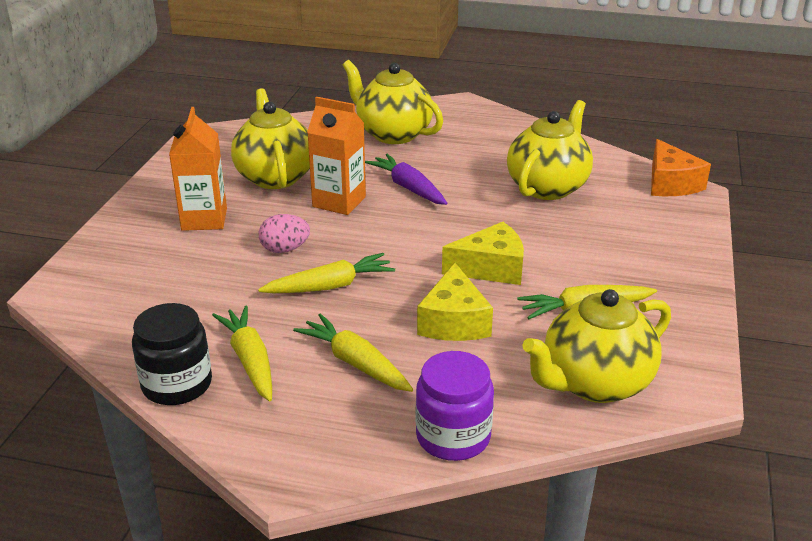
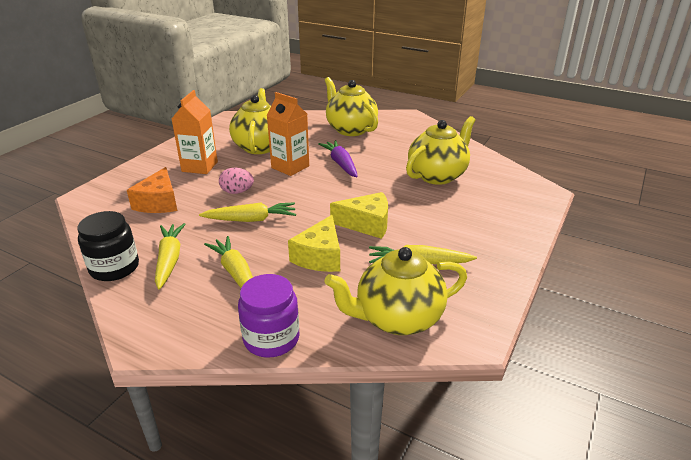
camera: 15 degrees right, 0 degrees up
orange cheese [651,139,711,196] -> orange cheese moved to [127,167,177,213]

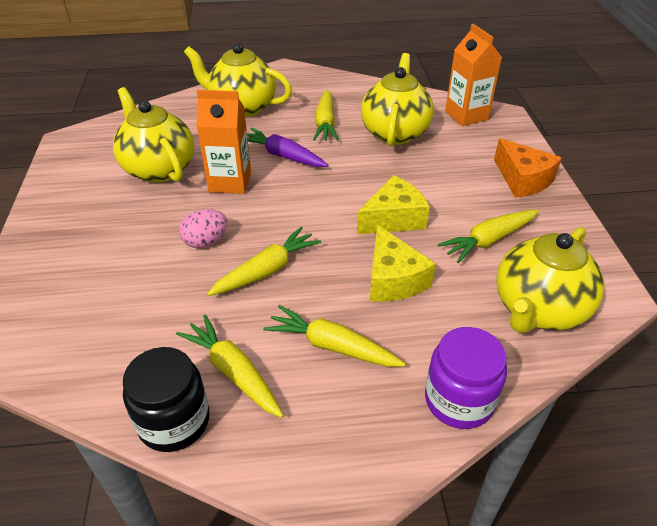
camera: 35 degrees left, 10 degrees up
orange cheese [127,167,177,213] -> orange cheese moved to [494,138,562,198]
orange carton [172,90,218,174] -> orange carton moved to [445,24,502,126]
none -> yellow carrot [313,89,338,141]

